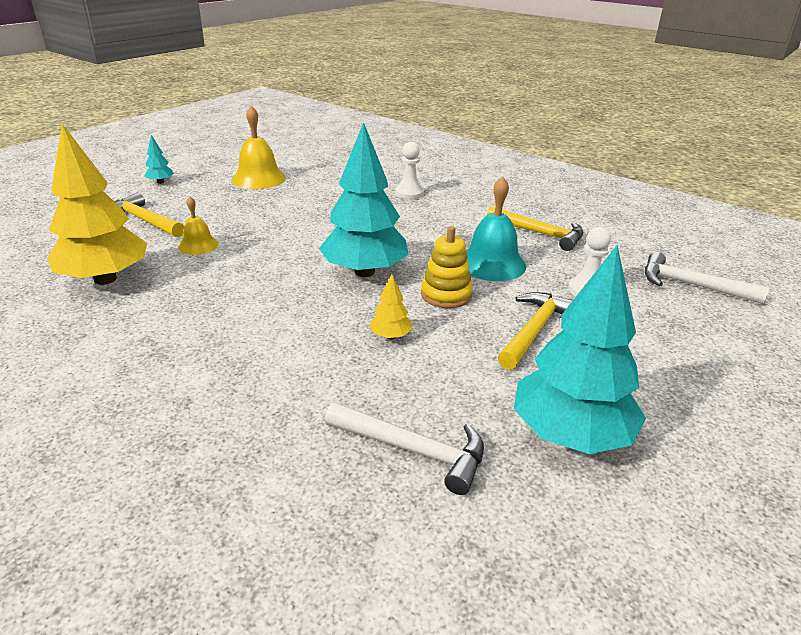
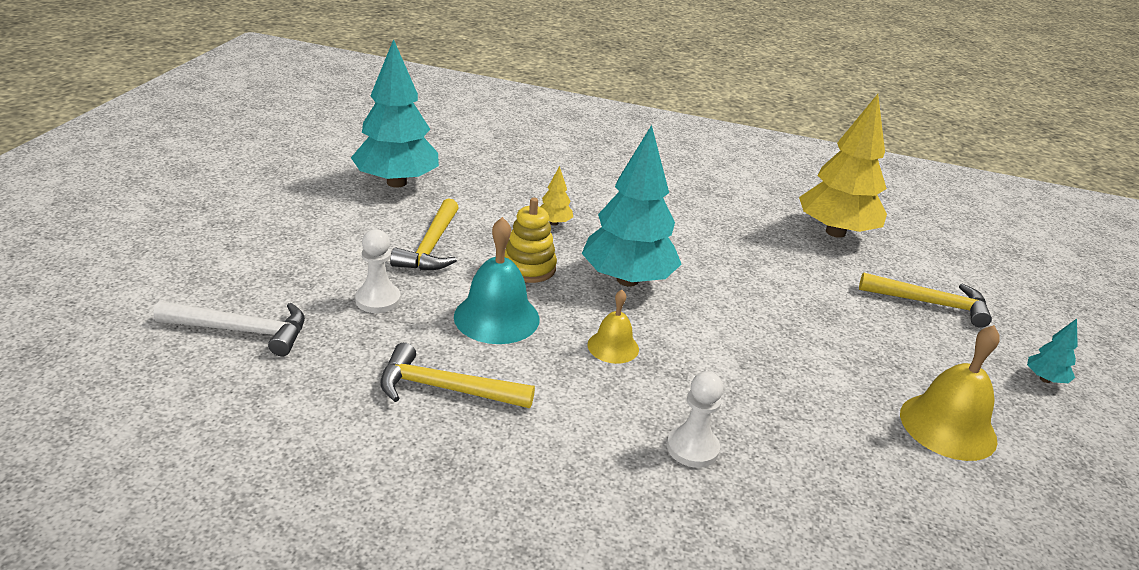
camera: 155 degrees right, 0 degrees up
yellow bell [178,197,219,255] -> yellow bell moved to [587,290,639,364]
white hammer [325,402,484,495] -> none

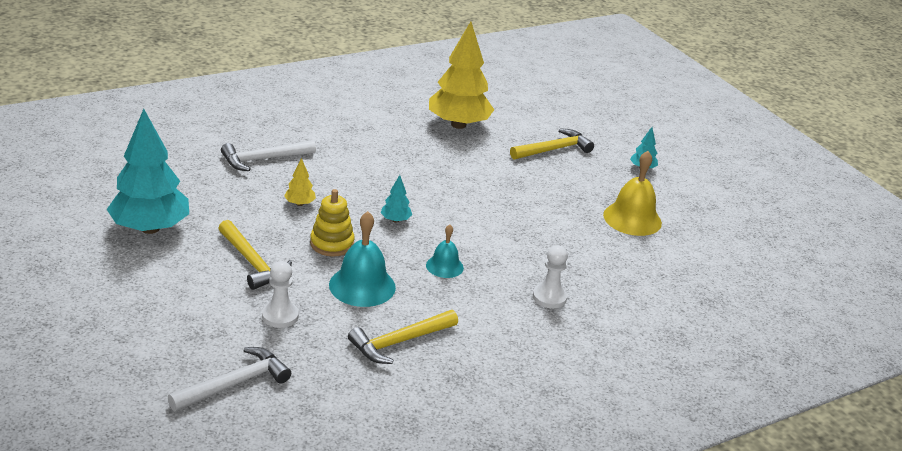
camera: 45 degrees left, 0 degrees up
turquoise tree [582,125,682,287] -> turquoise tree [381,175,412,223], size x0.42
yellow bell [587,290,639,364] -> turquoise bell [426,225,464,278]
none -> white hammer [221,140,316,171]

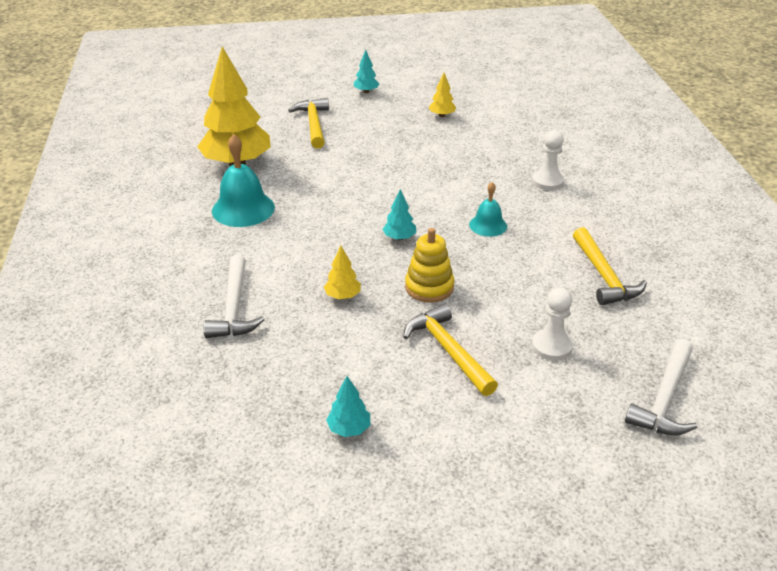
camera: 65 degrees left, 5 degrees up
turquoise tree [107,109,189,234] -> turquoise tree [326,376,370,437], size x0.42
white hammer [168,347,291,412] -> white hammer turned 135 degrees counterclockwise [625,339,698,435]
yellow hammer [218,220,292,290] -> yellow hammer turned 105 degrees counterclockwise [403,304,498,396]
turquoise bell [329,211,396,307] -> turquoise bell moved to [212,134,275,227]
yellow bell [603,151,662,236] -> yellow tree [429,73,456,117]

